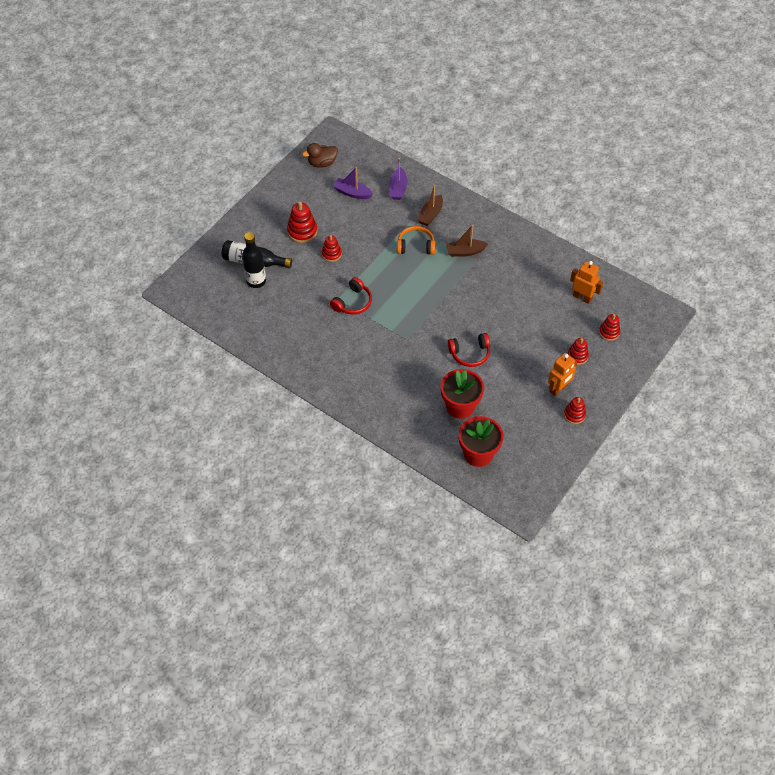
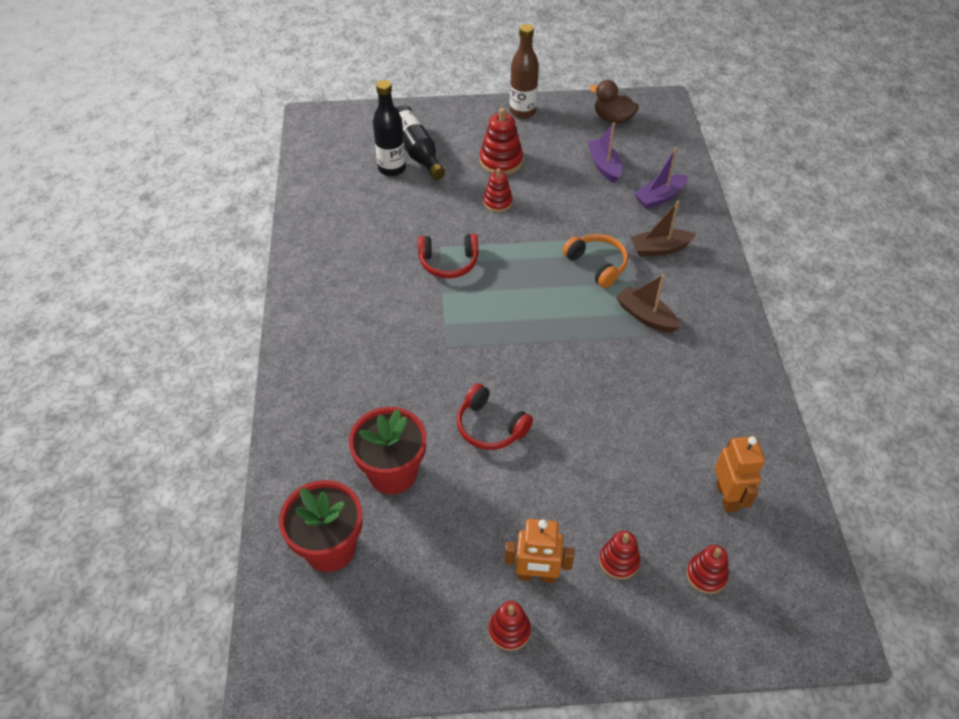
camera: 50 degrees right, 5 degrees down
none -> brown bottle [510,24,539,119]

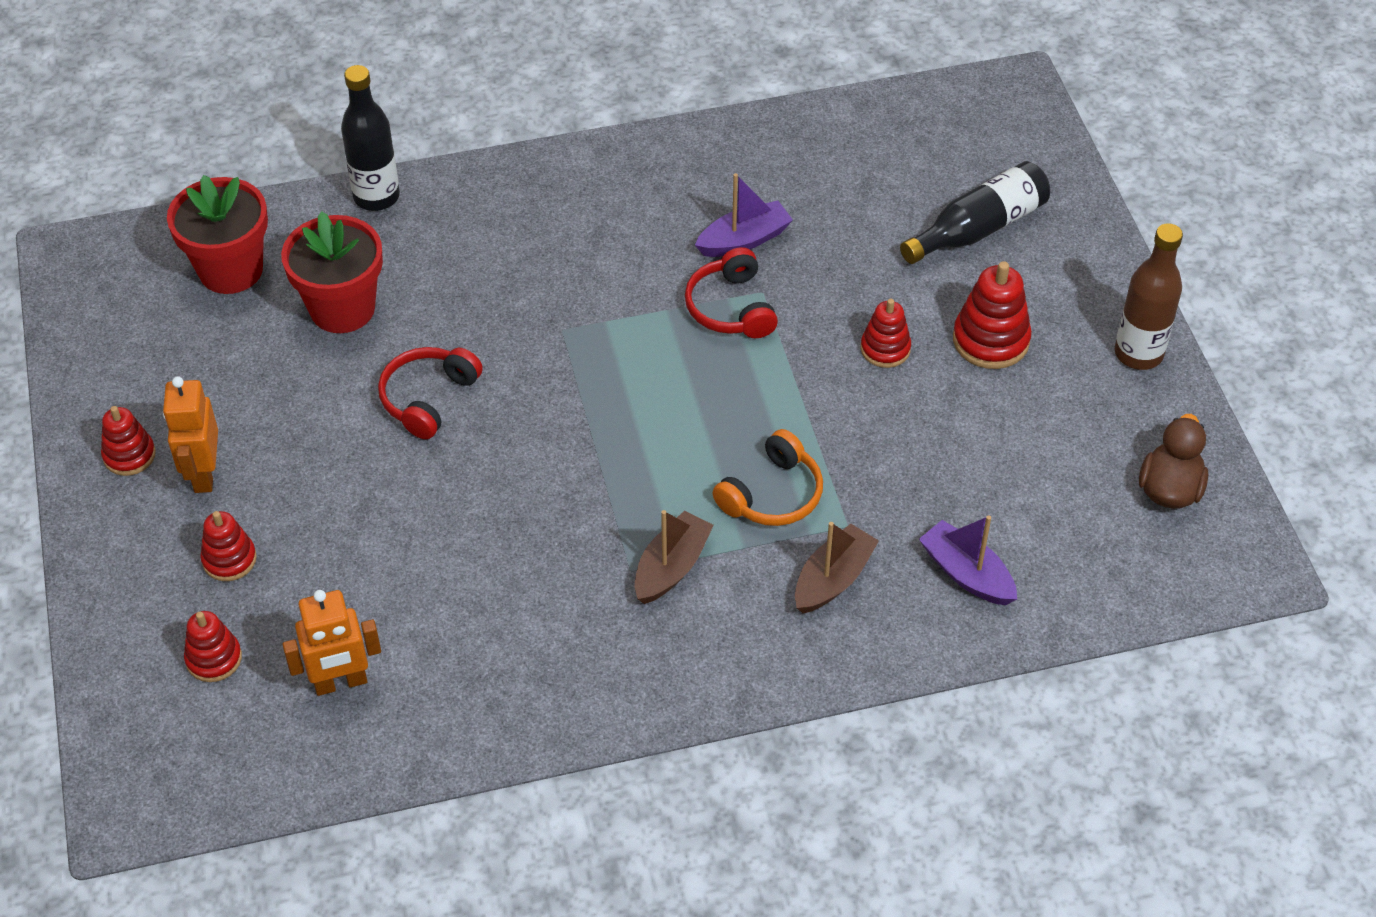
camera: 80 degrees right, 0 degrees up
black bottle [373,80,406,176] -> black bottle moved to [341,65,400,211]
purple boat [587,123,622,183] -> purple boat moved to [695,173,793,257]
brown boat [630,201,696,257] -> brown boat turned 60 degrees clockwise [795,522,879,614]

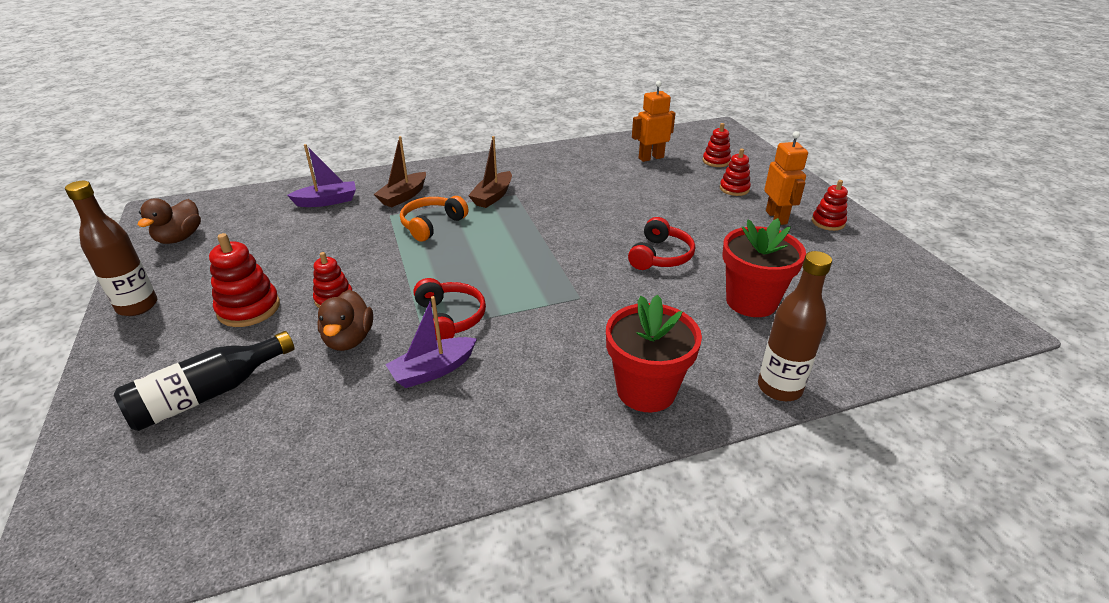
camera: 175 degrees right, 15 degrees down
red flower pot [167,175,268,294] -> red flower pot moved to [606,295,702,412]
black bottle [341,65,400,211] -> brown bottle [758,251,832,401]
purple boat [919,515,1017,605] -> purple boat turned 60 degrees counterclockwise [287,144,356,207]
none -> brown duck [318,290,373,351]

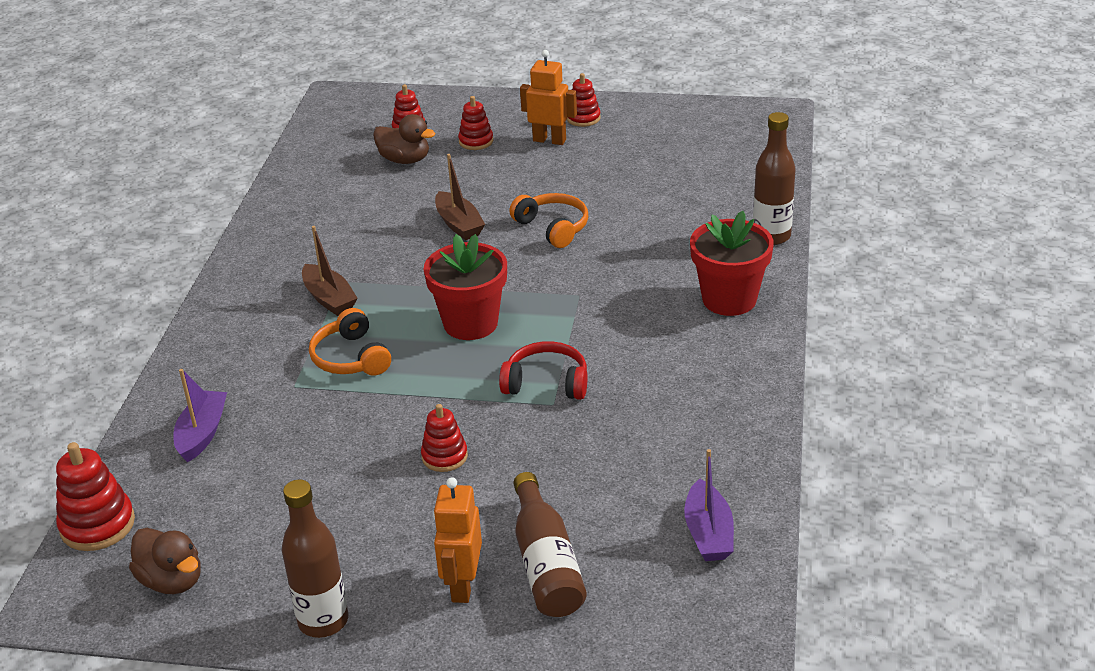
camera: 60 degrees left, 0 degrees up
black bottle [114,331,295,431] -> brown bottle [513,472,587,617]
red stacking toy [209,233,280,327] -> red stacking toy moved to [56,442,135,551]
brown duck [318,290,373,351] -> brown duck moved to [373,114,435,164]
brown boat [374,136,426,208] -> brown boat moved to [435,154,485,240]
purple boat [385,296,477,388] -> purple boat moved to [684,449,734,561]
red headphones [628,217,695,270] -> orange headphones [509,193,588,248]
orange robot [632,81,675,162] -> orange robot moved to [433,477,482,603]
red flower pot [722,218,806,317] -> red flower pot moved to [423,234,507,340]

